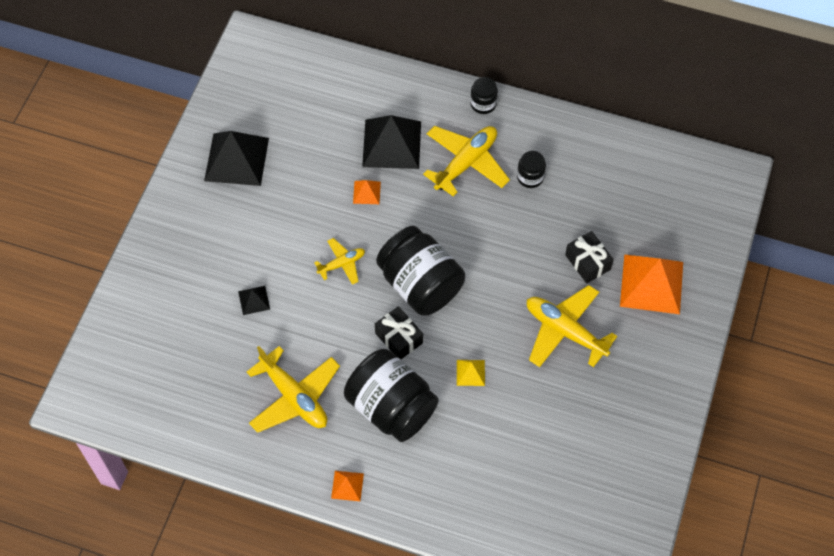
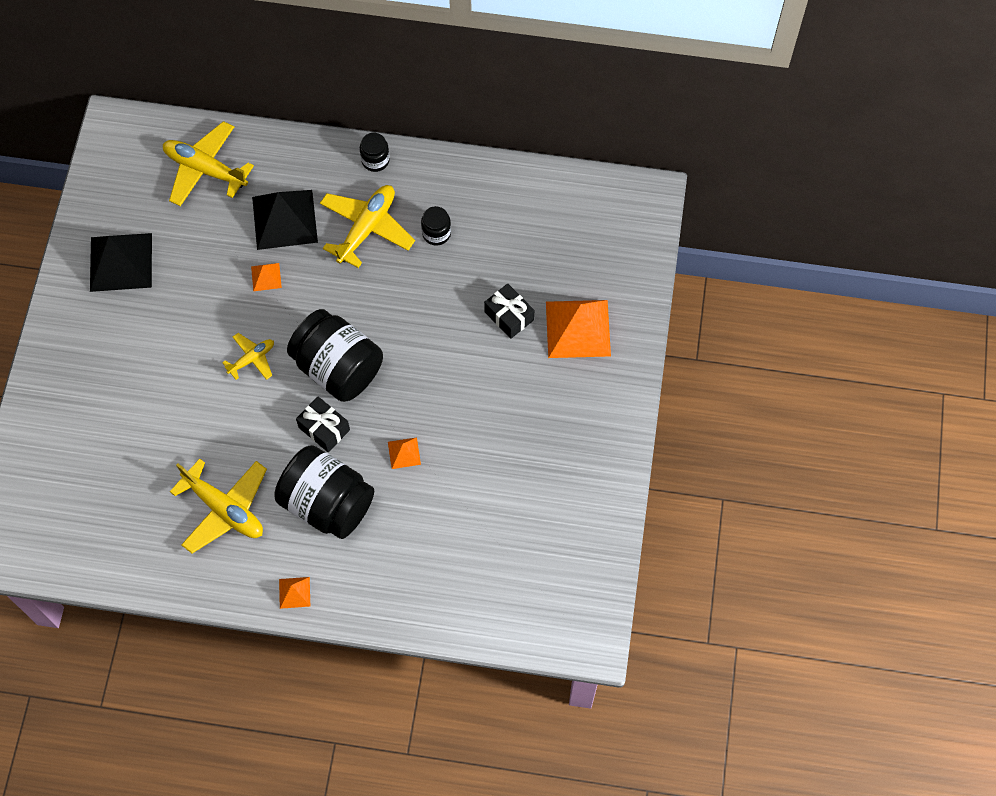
camera: 10 degrees left, 5 degrees up
black pyramid [238,286,270,315] -> none
yellow pyramid [457,360,485,386] -> orange pyramid [388,437,421,469]
yellow plane [527,285,617,367] -> yellow plane moved to [163,121,254,206]

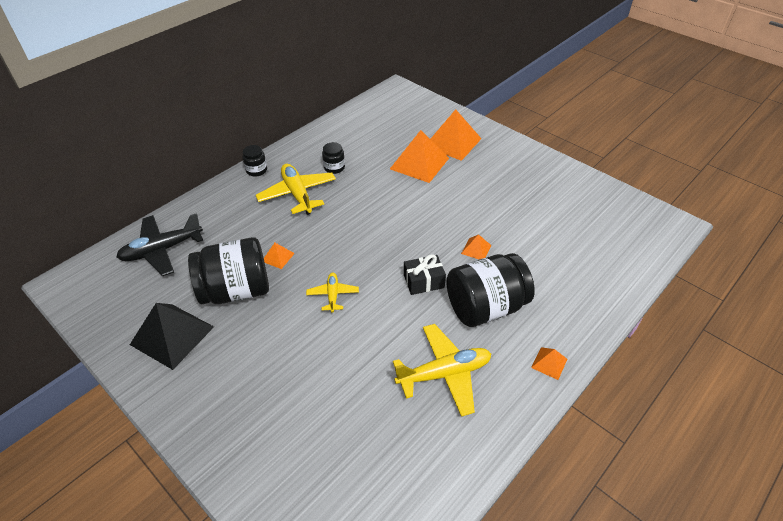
camera: 55 degrees left, 20 degrees down
yellow plane [163,121,254,206] -> black plane [116,213,203,276]
black pyramid [252,190,318,250] -> none
black jar [287,309,383,402] -> black jar moved to [188,237,269,304]
black gift [484,283,534,339] -> orange pyramid [390,130,449,183]

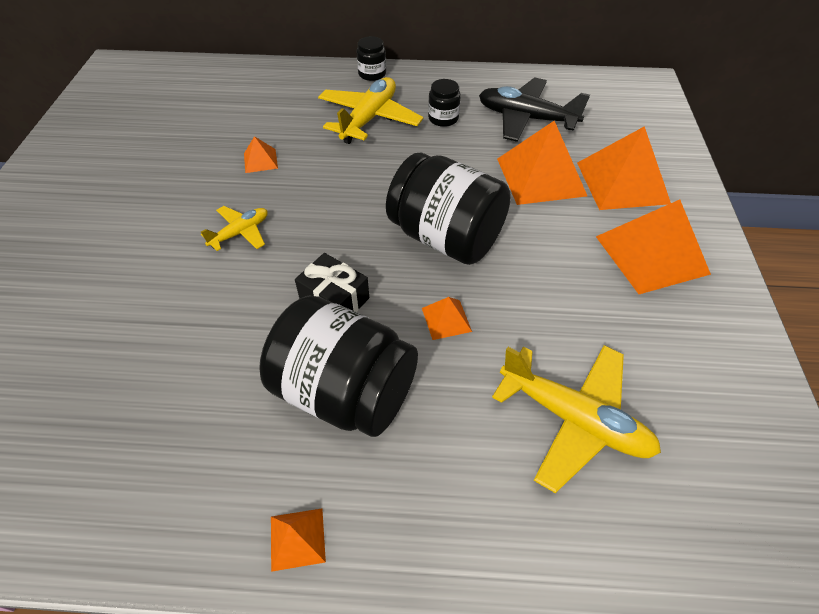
camera: 50 degrees right, 5 degrees up
black plane [116,213,203,276] -> black plane moved to [479,77,590,142]
black pyramid [130,303,214,370] -> none
black jar [188,237,269,304] -> black jar moved to [386,153,511,265]
yellow plane [393,324,491,417] -> yellow plane moved to [492,345,661,493]
none -> orange pyramid [596,199,711,294]

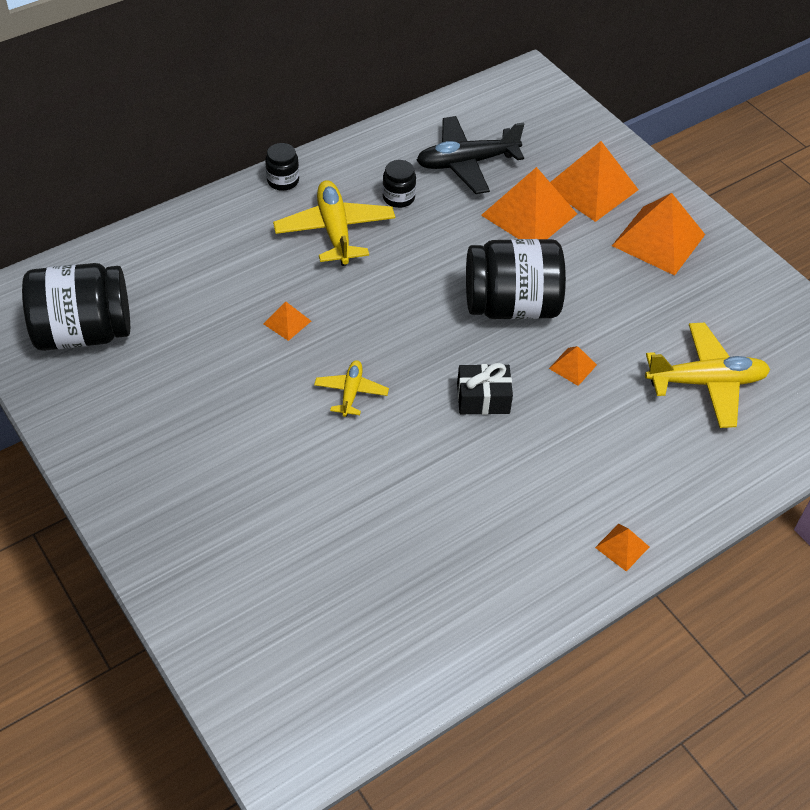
camera: 40 degrees left, 0 degrees up
black jar [259,296,418,437] -> black jar moved to [22,263,130,351]

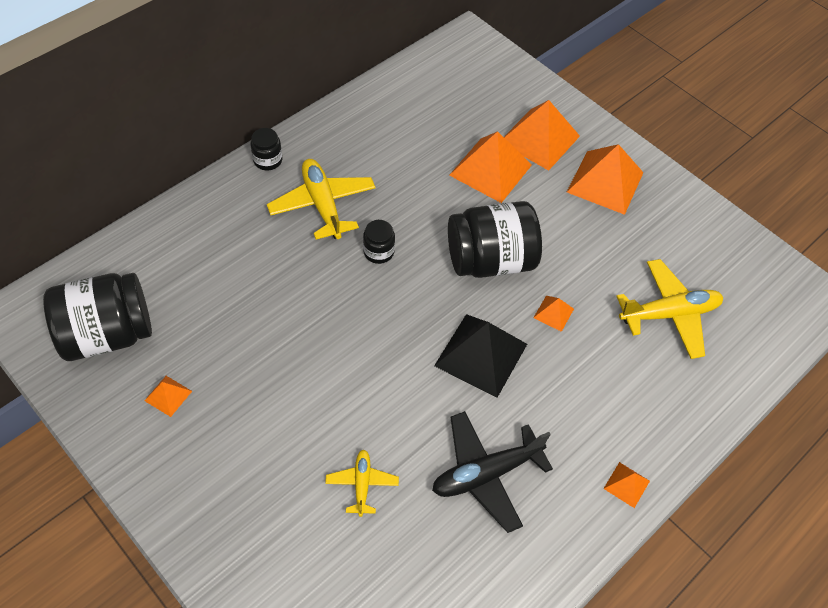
camera: 10 degrees left, 5 degrees up
orange pyramid [263,302,311,341] -> orange pyramid moved to [144,376,192,417]
yellow plane [314,360,389,417] -> yellow plane moved to [325,450,399,517]
black jar [383,160,416,208] -> black jar moved to [363,220,395,264]
black plane [416,116,524,194] -> black plane moved to [432,411,553,533]
black gift [457,363,513,415] -> black pyramid [434,314,527,398]

